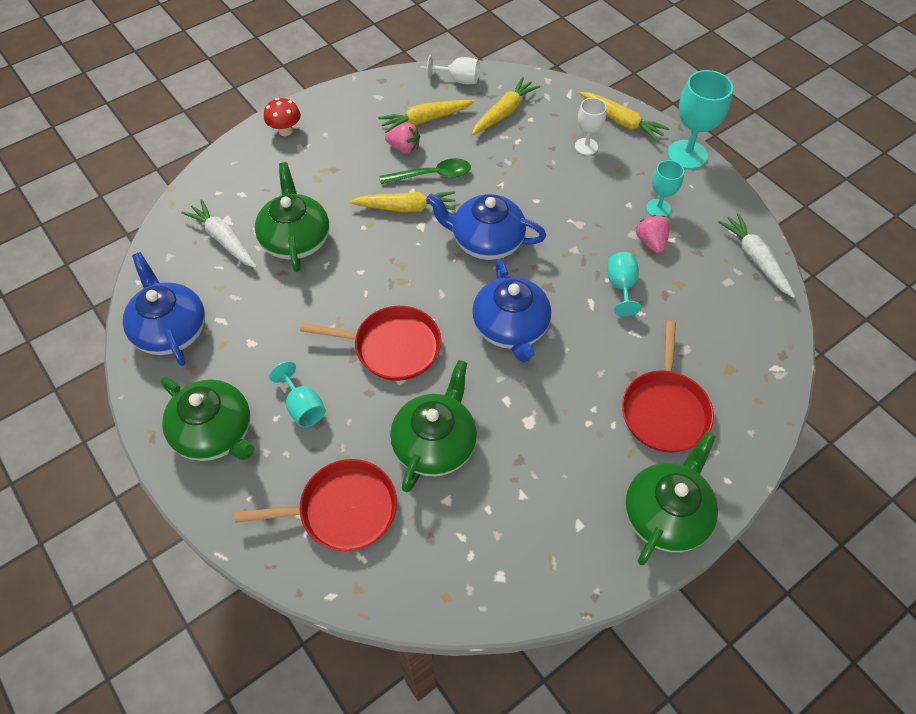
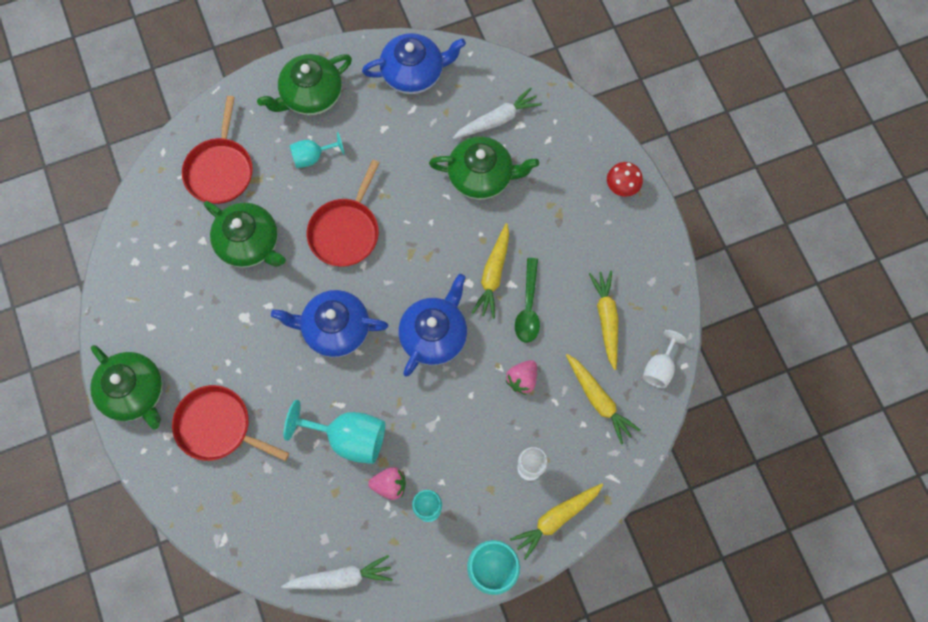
camera: 105 degrees right, 15 degrees up
pink strawberry [385,122,420,154] -> pink strawberry moved to [506,360,537,395]
turquoise goblet [607,252,642,316] -> turquoise goblet [283,400,385,464], size x1.68

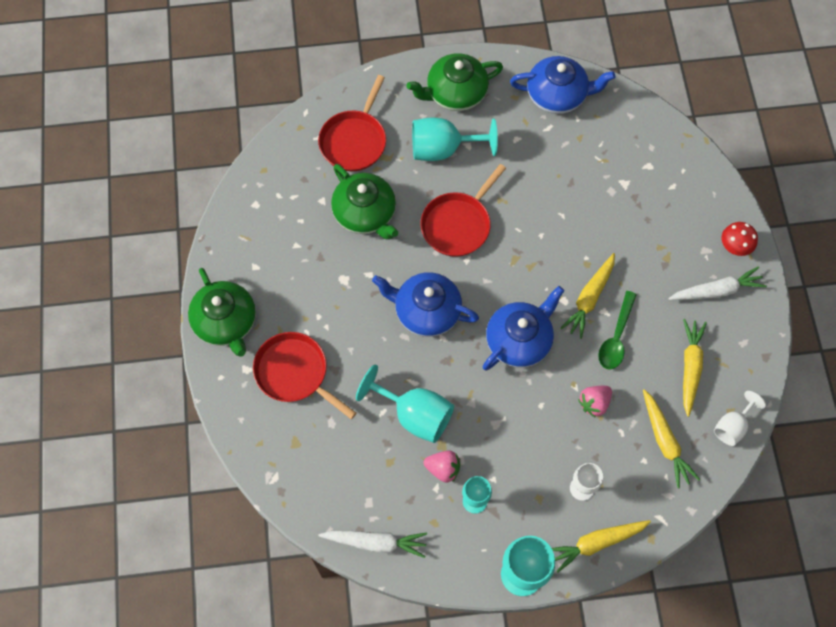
camera: 15 degrees right, 5 degrees down
turquoise goblet [289,132,345,168] -> turquoise goblet [412,117,498,161], size x1.68
green teapot [429,136,539,200] -> none
white carrot [453,88,542,139] -> white carrot moved to [668,267,767,300]

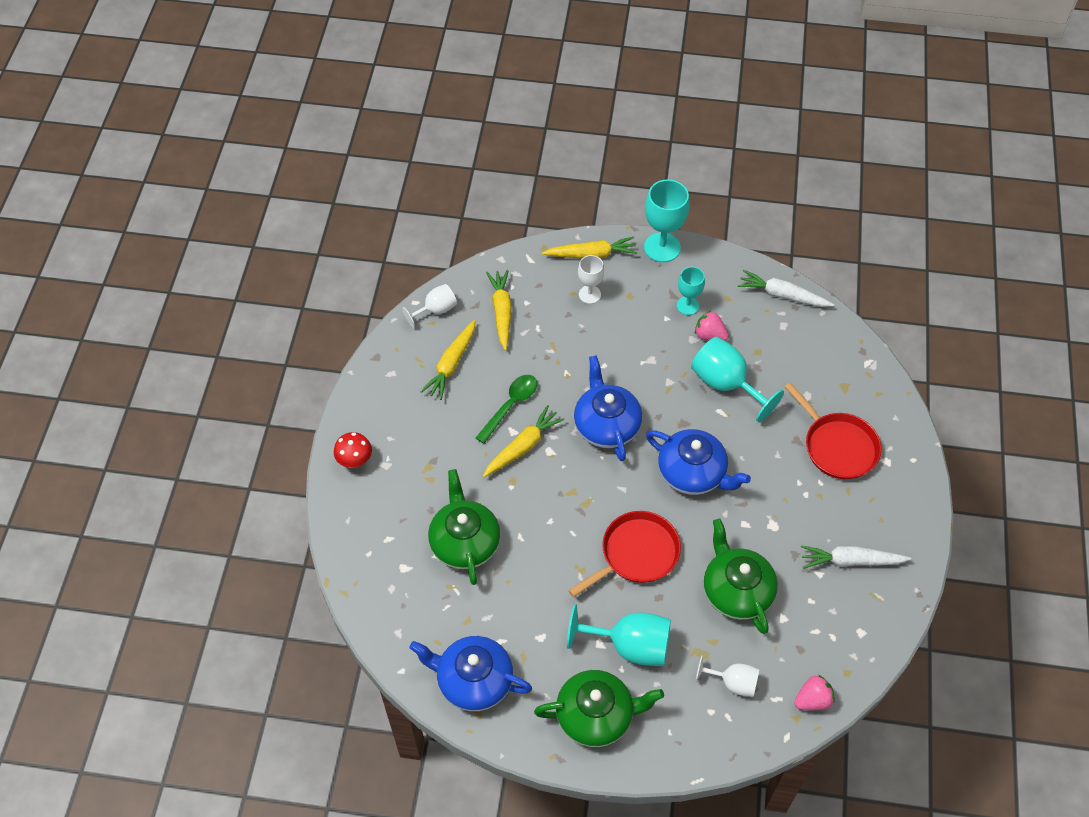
camera: 165 degrees left, 10 degrees down
green teapot [188,268,256,357] -> green teapot moved to [428,469,500,585]
red pan [318,75,386,171] -> white goblet [696,655,760,697]
blue teapot [482,286,564,371] -> blue teapot turned 105 degrees clockwise [574,355,642,461]
pink strawberry [578,386,612,418] -> pink strawberry moved to [794,675,835,710]
white carrot [668,267,767,300] -> white carrot moved to [801,545,911,569]

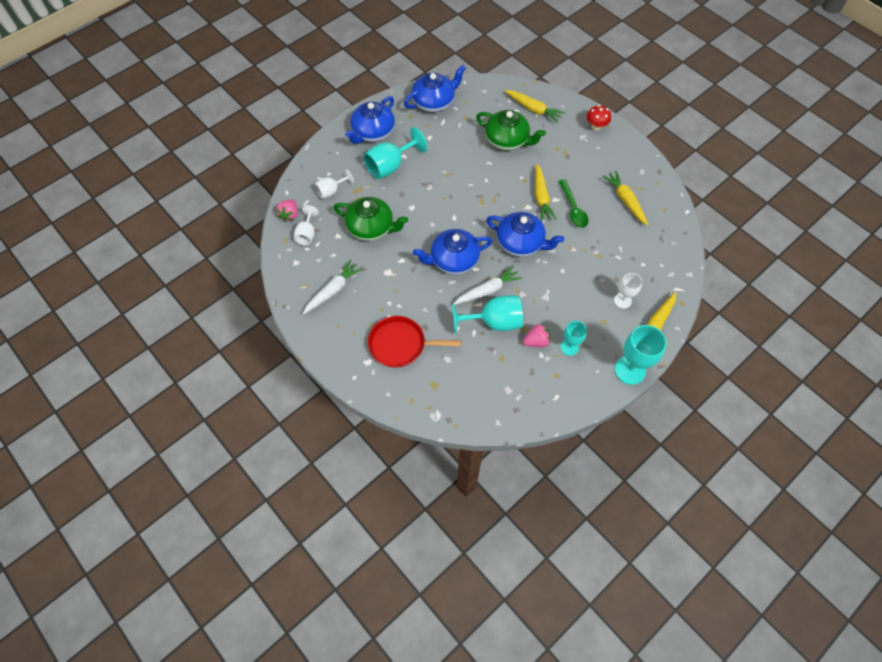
camera: 130 degrees right, 5 degrees up
white goblet [402,284,457,328] -> white goblet moved to [294,205,319,245]
yellow carrot [486,270,512,351] -> yellow carrot moved to [505,90,565,122]
green teapot [534,670,664,747] -> blue teapot [345,96,395,144]
red pan [568,511,681,597] -> none
white carrot [738,270,834,307] -> white carrot moved to [454,266,522,305]

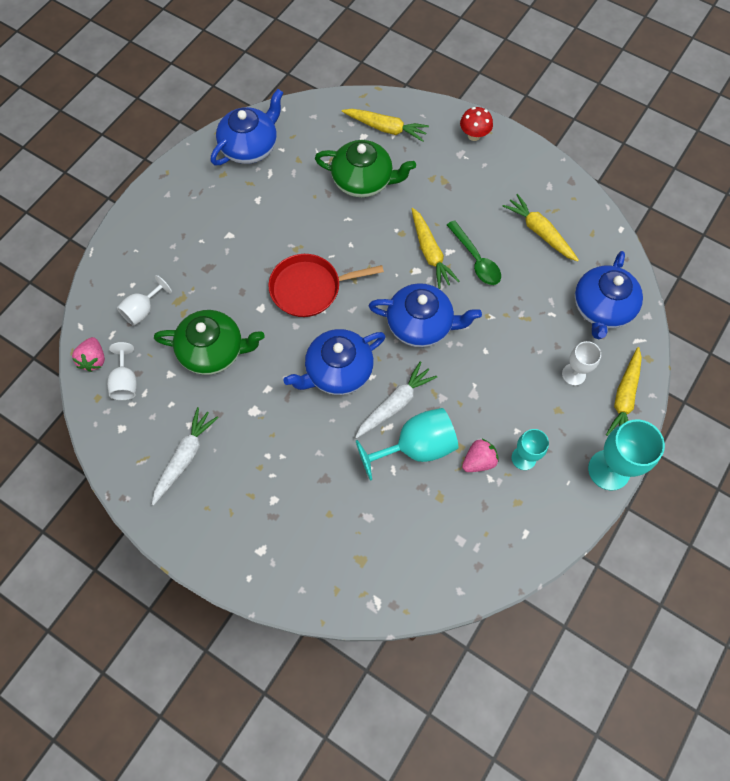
camera: 15 degrees left, 5 degrees up
blue teapot [345,96,395,144] -> blue teapot moved to [575,251,643,339]
turquoise goblet [363,127,427,179] -> none
red pan [368,316,461,368] -> red pan moved to [268,254,384,317]

